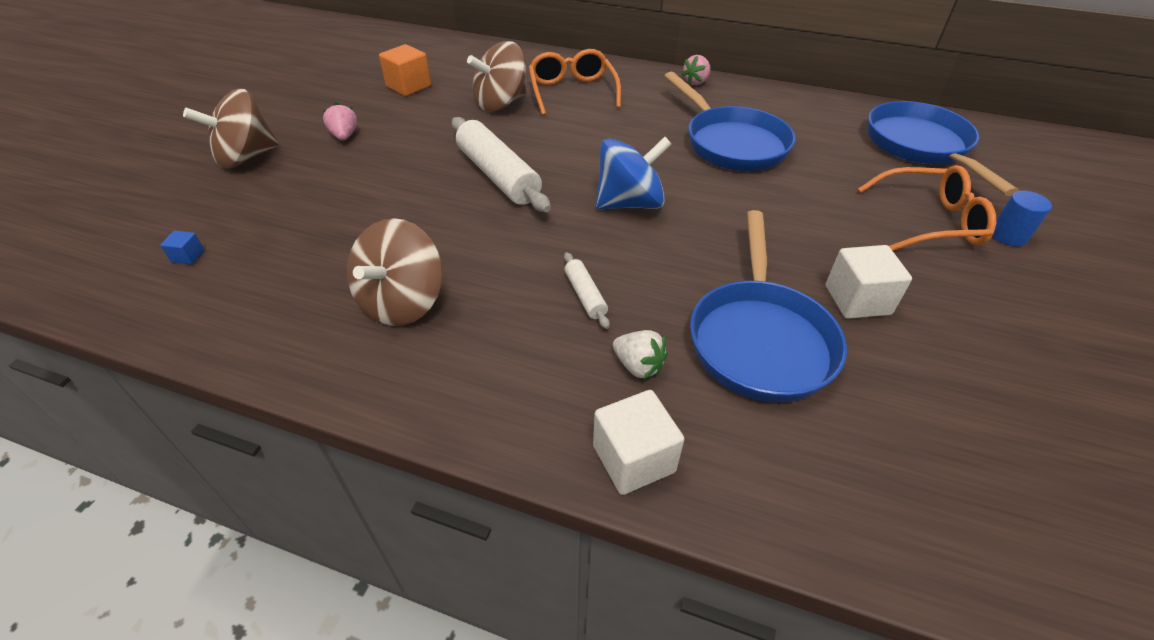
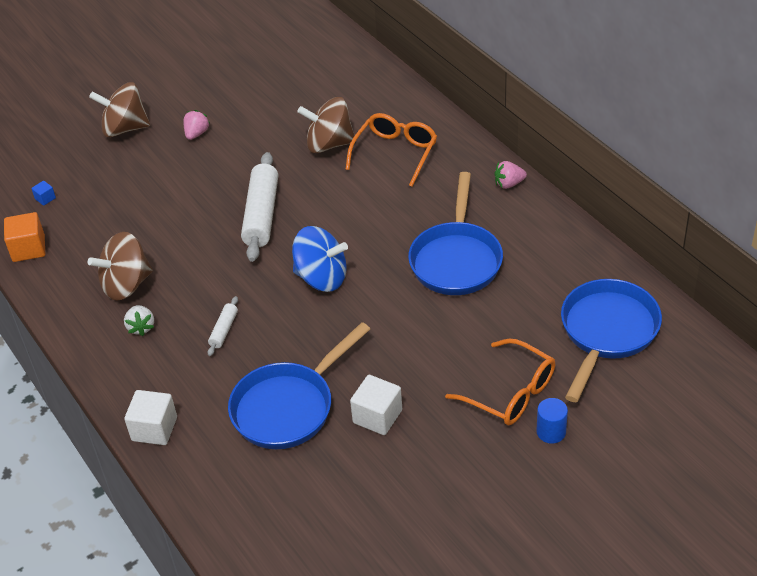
camera: 40 degrees right, 0 degrees up
orange cube [379,44,431,96] -> orange cube moved to [4,212,45,262]
white strawberry [613,330,668,380] -> white strawberry moved to [124,305,154,336]

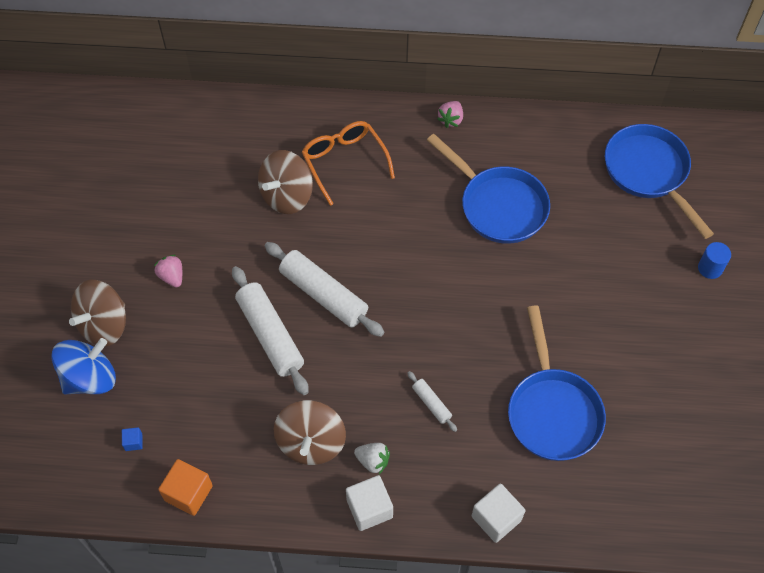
camera: 55 degrees left, 15 degrees up
blue spinning top [292,226,348,292] -> blue spinning top moved to [52,338,116,394]
white cube [350,375,402,435] -> white cube moved to [346,475,393,531]
orange glasses [445,338,555,425] -> none
none -> white rolling pin [232,266,309,395]

